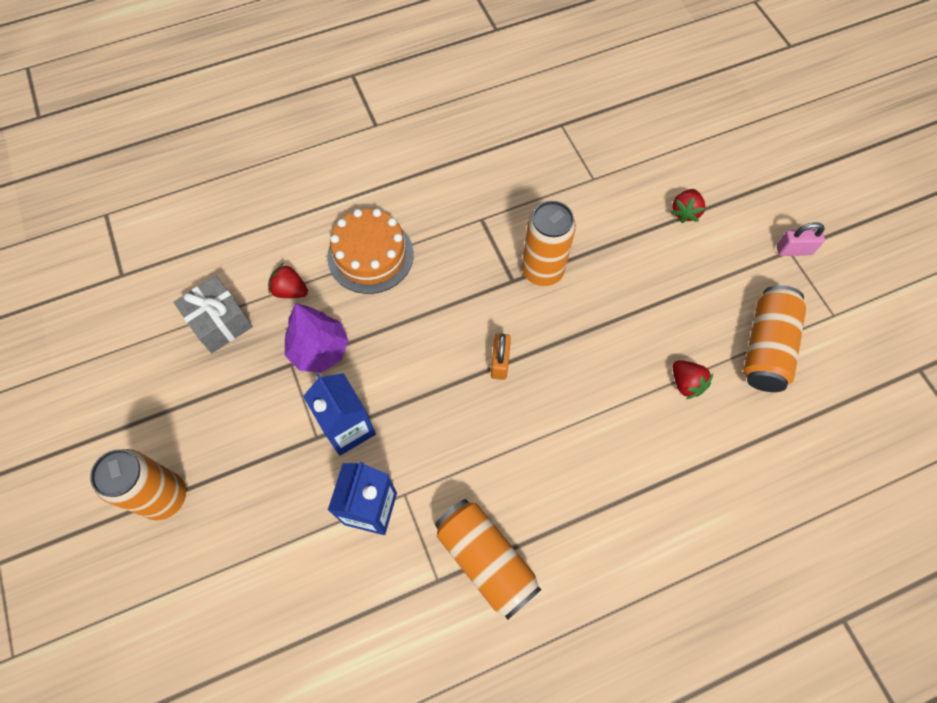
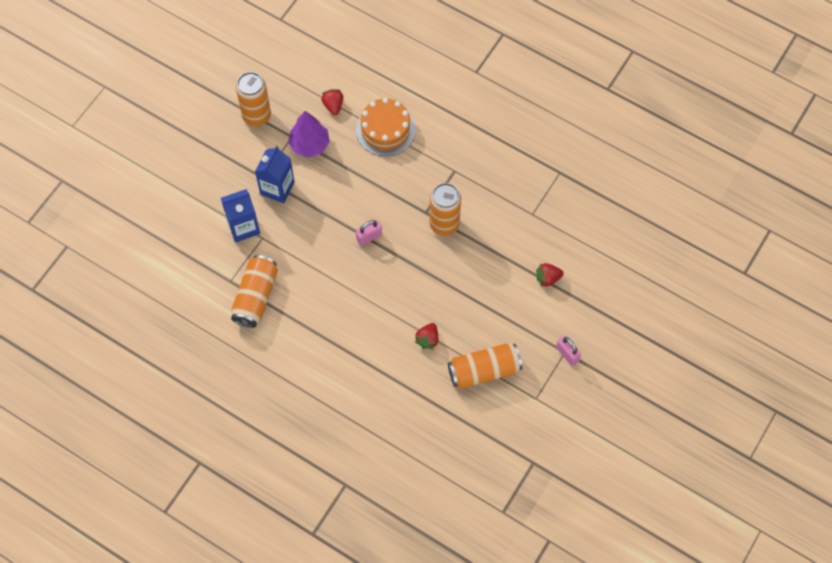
camera: 55 degrees right, 0 degrees up
orange can [90,449,186,520] -> orange can moved to [236,72,271,126]
grey gift [173,276,253,353] -> none
orange padlock [491,333,511,380] -> pink padlock [356,220,382,246]

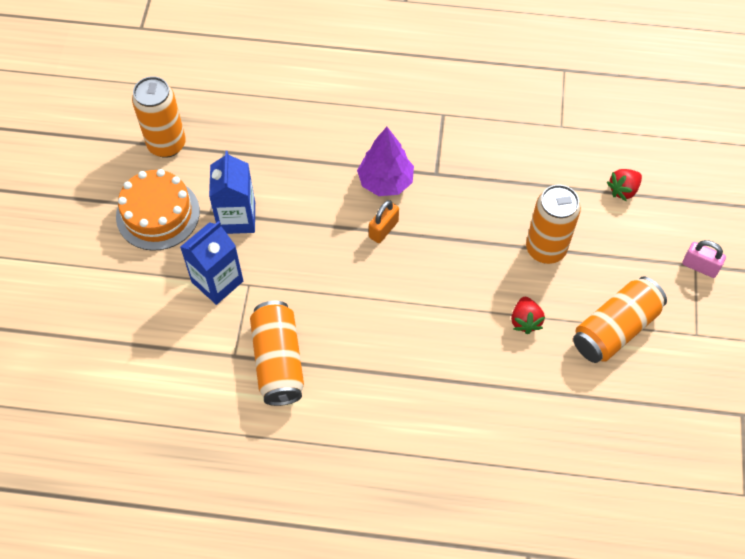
camera: 25 degrees left, 5 degrees down
purple tree [288,111,330,158] -> purple tree moved to [357,127,414,196]
red strawberry [321,89,343,115] -> none
orange cake [356,98,415,156] -> orange cake moved to [116,169,200,251]
pink padlock [356,220,382,246] -> orange padlock [369,200,399,243]
orange can [429,183,461,236] -> orange can moved to [526,184,581,264]

